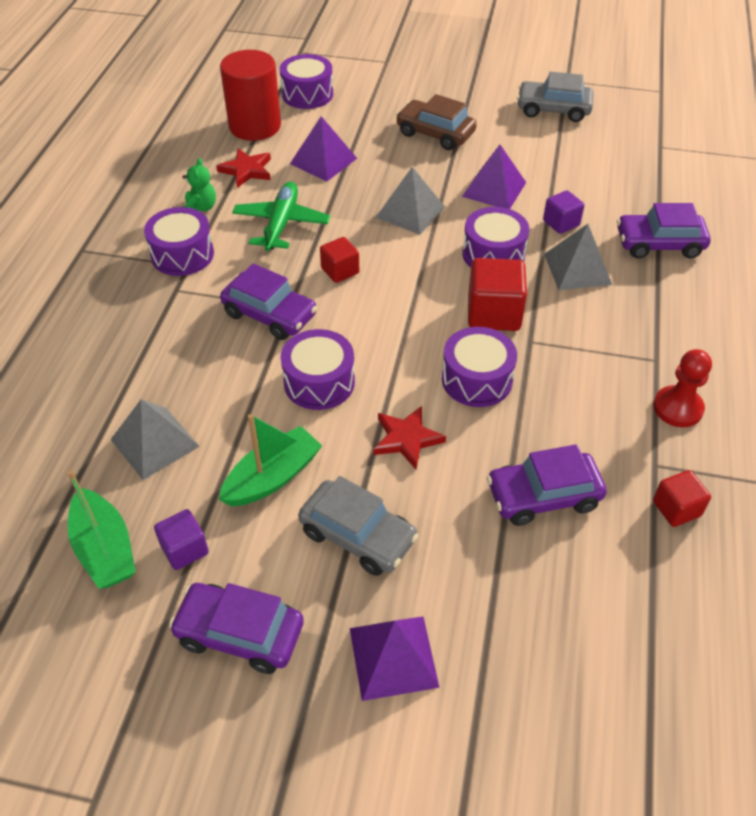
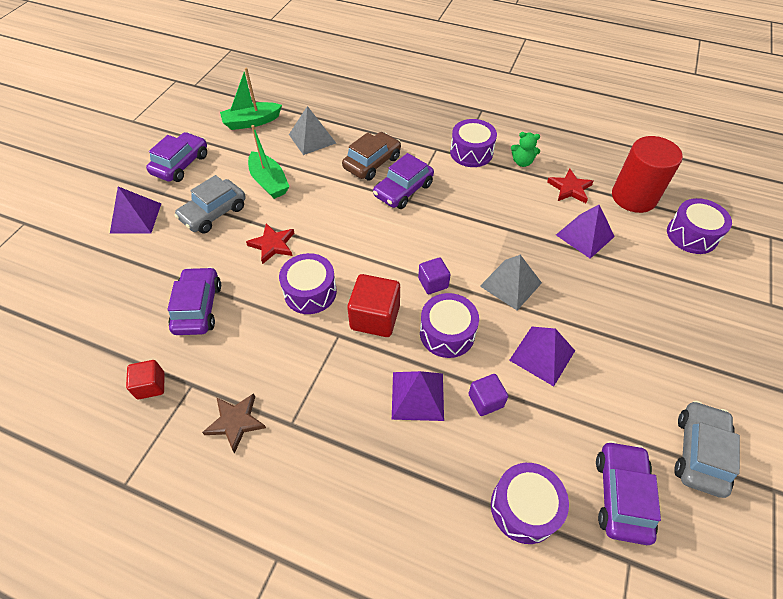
camera: 100 degrees right, 5 degrees up
purple cube [154,509,209,570] -> purple cube moved to [418,257,451,294]
green plane [232,182,330,251] -> none
purple drum [281,329,355,410] -> purple drum moved to [491,463,569,544]
red cube [320,237,359,283] -> none
brown car [396,94,477,150] -> brown car moved to [342,132,401,180]
grey pyramid [544,224,612,290] -> purple pyramid [392,371,444,421]
purple car [617,203,711,258] -> purple car moved to [596,441,661,545]
red pawn [653,349,712,427] -> brown star [202,393,266,453]

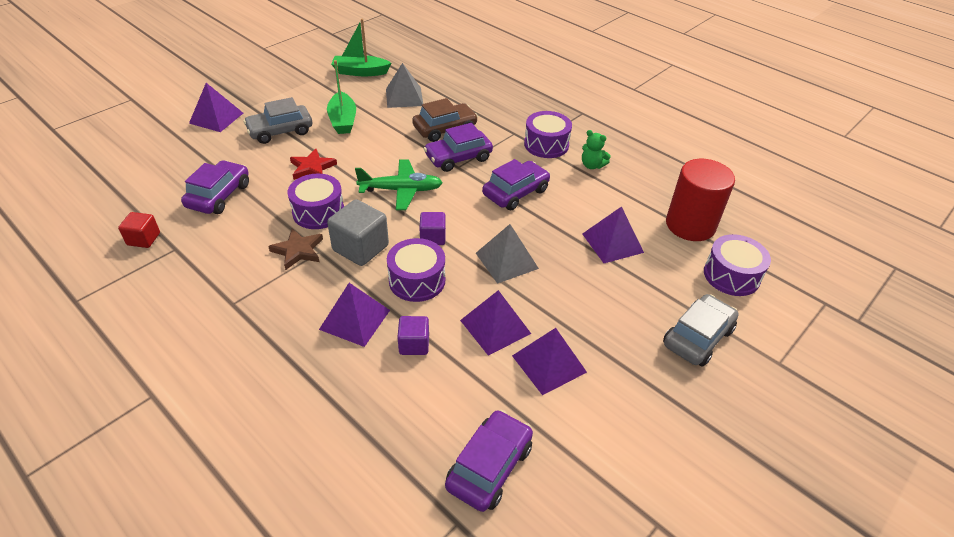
camera: 20 degrees right, 10 degrees down
purple car [146,132,207,182] -> purple car moved to [482,159,550,210]
brown star [202,393,266,453] -> brown star moved to [268,228,323,270]
red cube [347,274,400,337] -> grey cube [327,199,389,266]
purple drum [491,463,569,544] -> none
red star [547,169,594,203] -> none
grey car [674,401,740,498] -> grey car moved to [663,294,739,367]
none -> green plane [355,159,443,210]
none -> purple pyramid [512,328,587,395]

